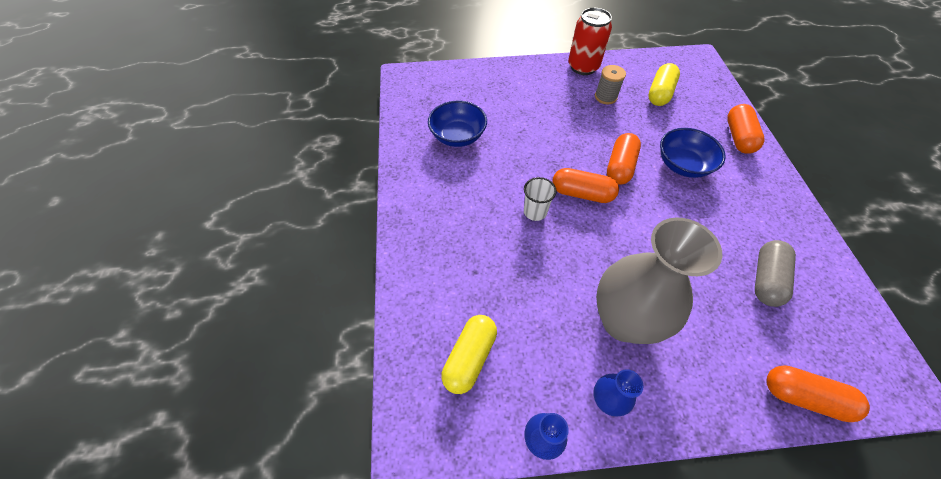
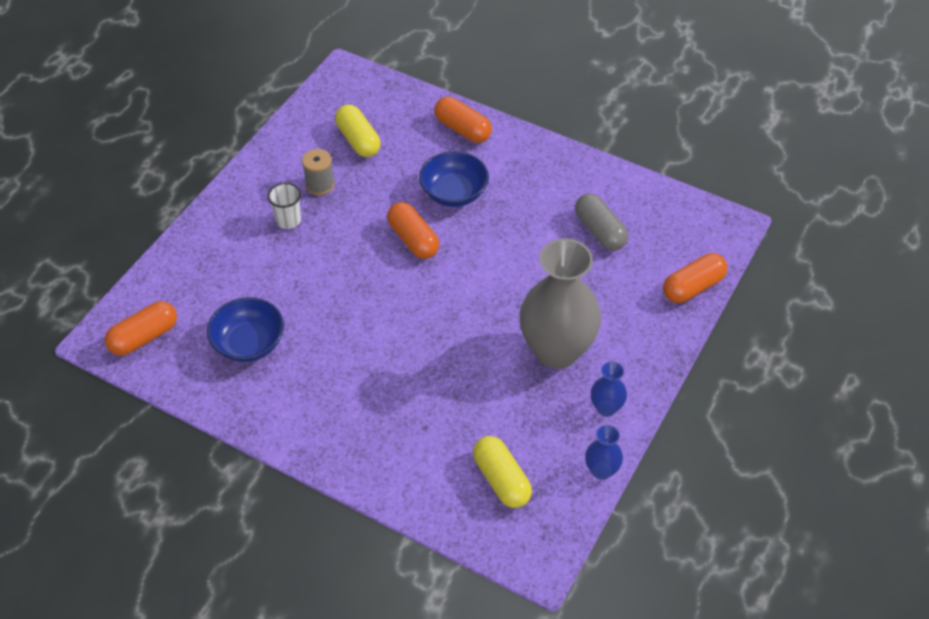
camera: 55 degrees left, 5 degrees down
white cup [524,177,556,221] -> white cup moved to [268,182,301,229]
orange capsule [552,168,619,203] -> orange capsule moved to [105,301,177,356]
red can [568,8,612,75] -> none

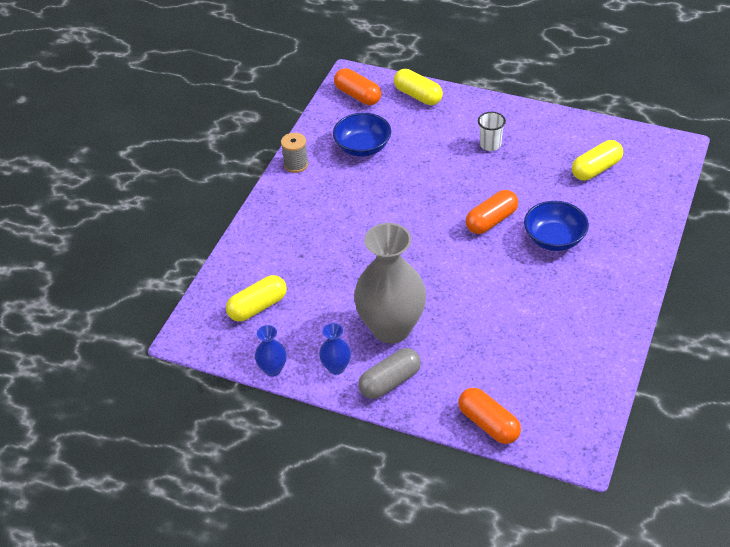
camera: 85 degrees right, 5 degrees down
grey spool [302,149,335,195] -> grey spool moved to [281,133,308,173]
orange capsule [434,97,492,143] -> none
grey capsule [575,193,628,251] -> grey capsule moved to [358,348,421,399]
none -> yellow capsule [394,69,443,105]

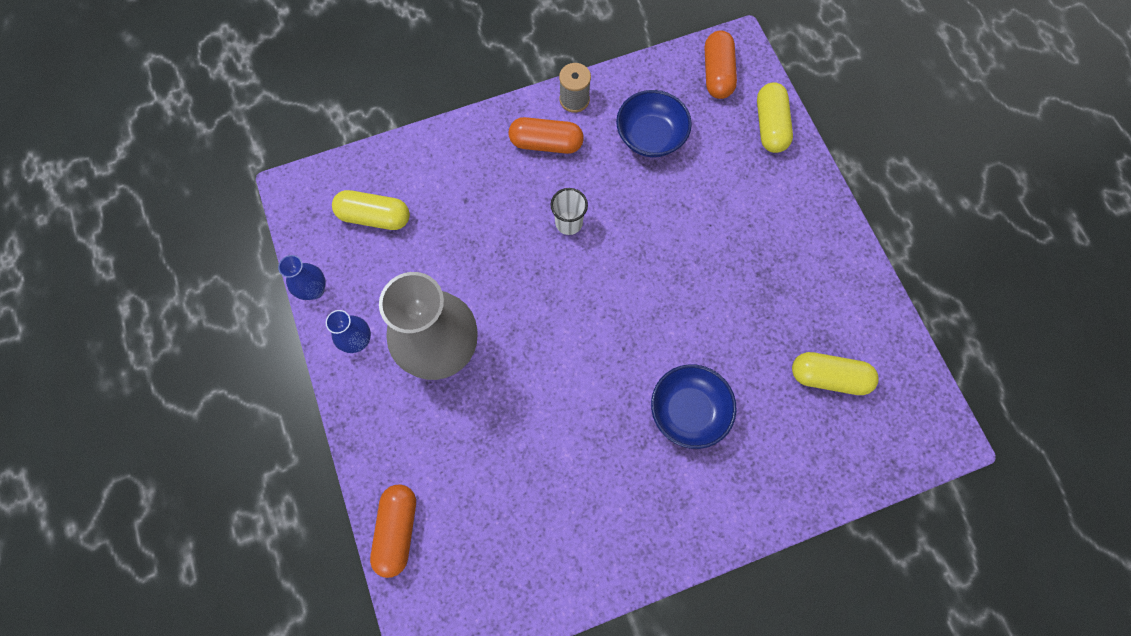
camera: 45 degrees right, 25 degrees up
grey capsule [358,348,421,399] -> none
orange capsule [466,190,518,234] -> orange capsule moved to [509,117,584,154]
white cup [478,112,506,151] -> white cup moved to [550,188,588,235]

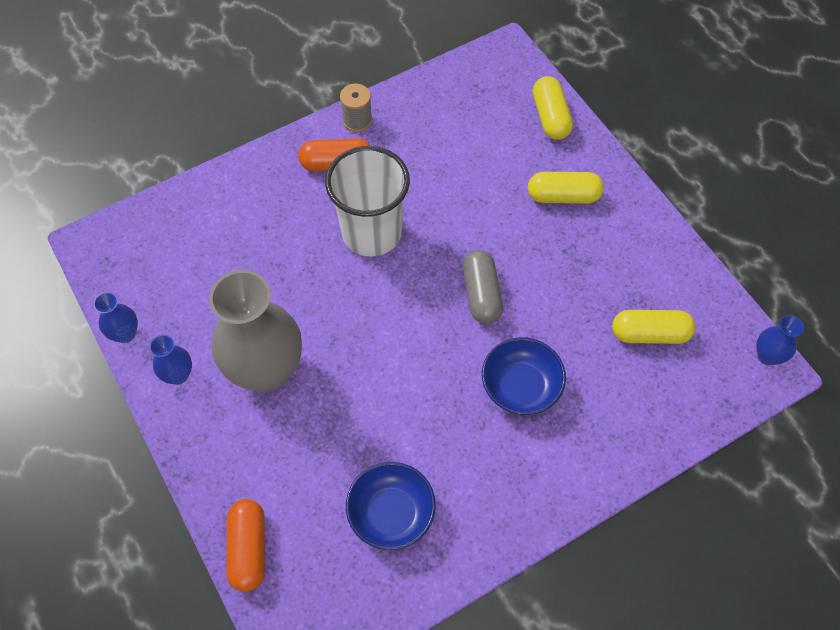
camera: 10 degrees left, 10 degrees down
yellow capsule [332,190,410,230] -> yellow capsule moved to [528,172,604,204]
white cup [550,188,588,235] -> white cup [325,146,410,257], size x2.20
blue bowl [616,90,692,157] -> blue bowl moved to [346,462,436,550]
orange capsule [705,30,737,99] -> none
none -> grey capsule [463,250,503,324]
none -> blue vase [756,315,804,366]

